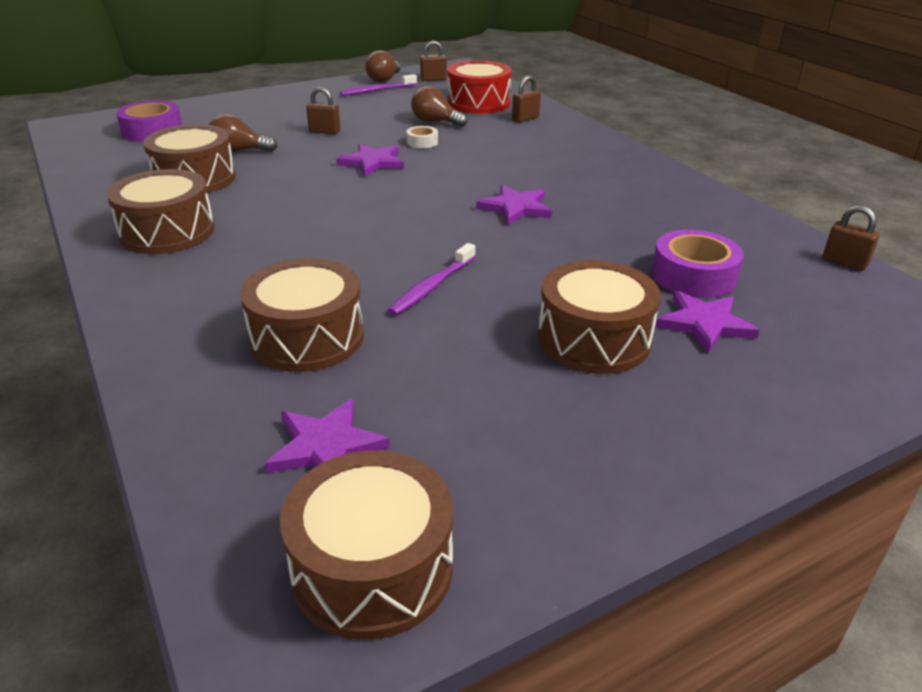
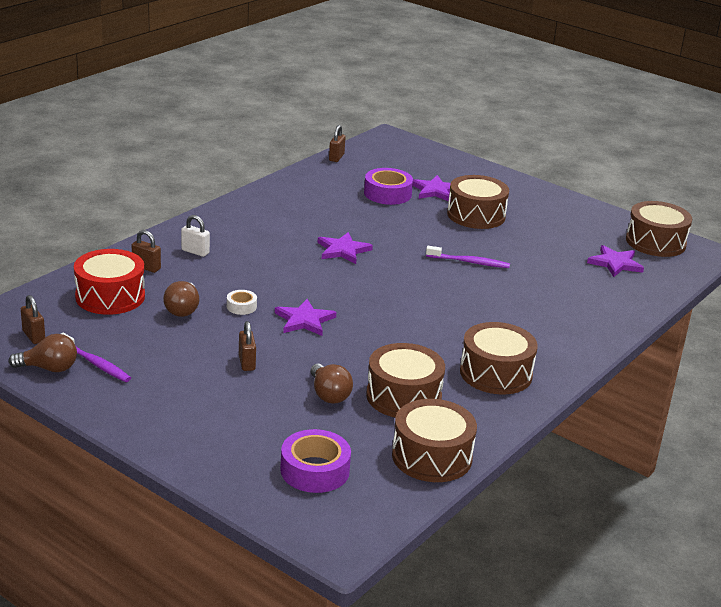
camera: 115 degrees left, 5 degrees down
brown drum [240,258,364,372] -> brown drum moved to [392,399,477,482]
none -> white padlock [181,215,210,257]

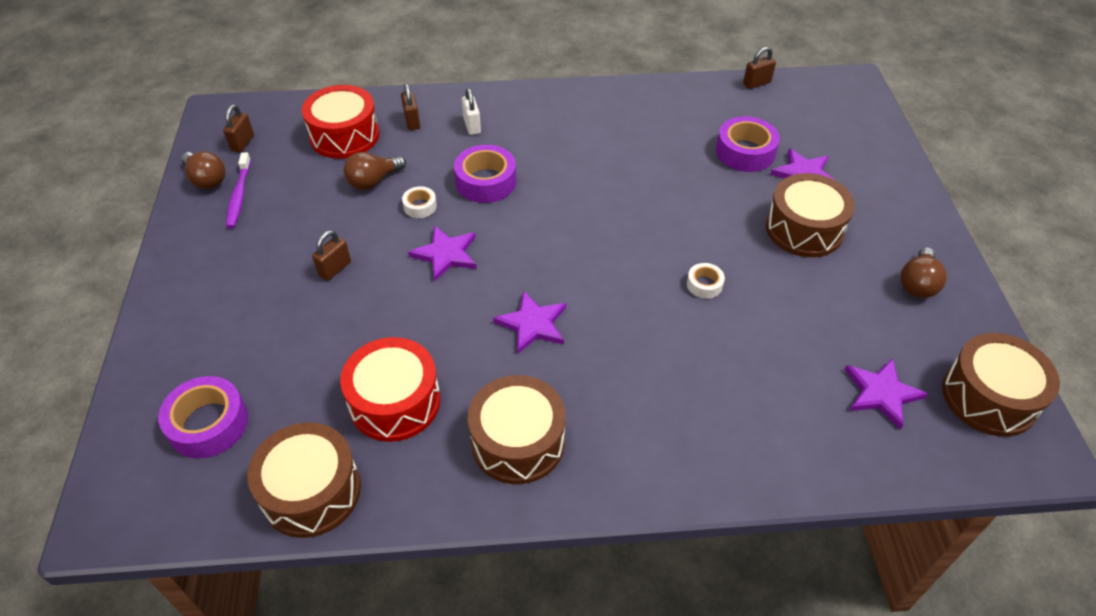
camera: 50 degrees right, 20 degrees up
brown light bulb [311,364,353,403] -> brown light bulb moved to [901,247,947,298]
purple star [318,232,373,264] -> purple star moved to [493,290,566,354]
brown drum [366,343,445,418] -> red drum [340,337,440,442]
purple toothbrush [426,246,510,268] -> white tape [687,263,725,299]
none -> purple tape [454,145,516,203]

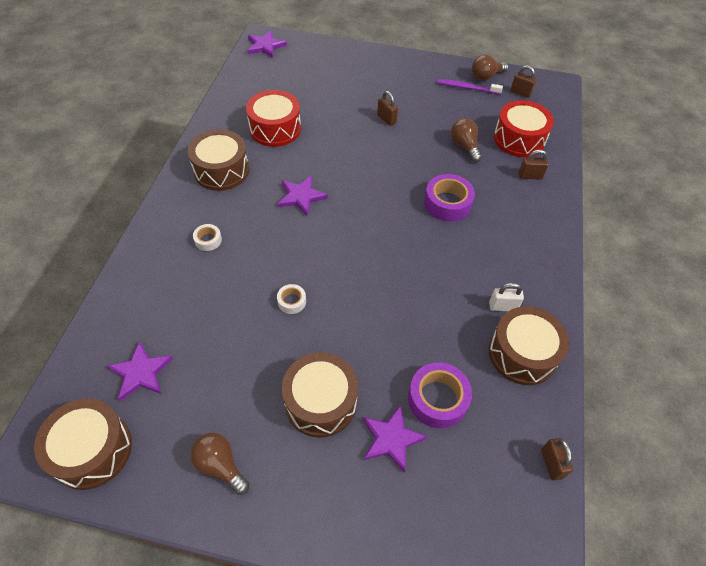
camera: 105 degrees right, 5 degrees up
purple tape [158,376,248,458] -> none
brown drum [247,422,361,538] -> brown drum moved to [489,306,569,385]
white tape [402,186,437,218] -> white tape moved to [193,224,222,251]
purple star [408,225,477,282] -> purple star moved to [248,30,287,58]
white padlock [462,88,481,135] -> white padlock moved to [489,283,524,311]

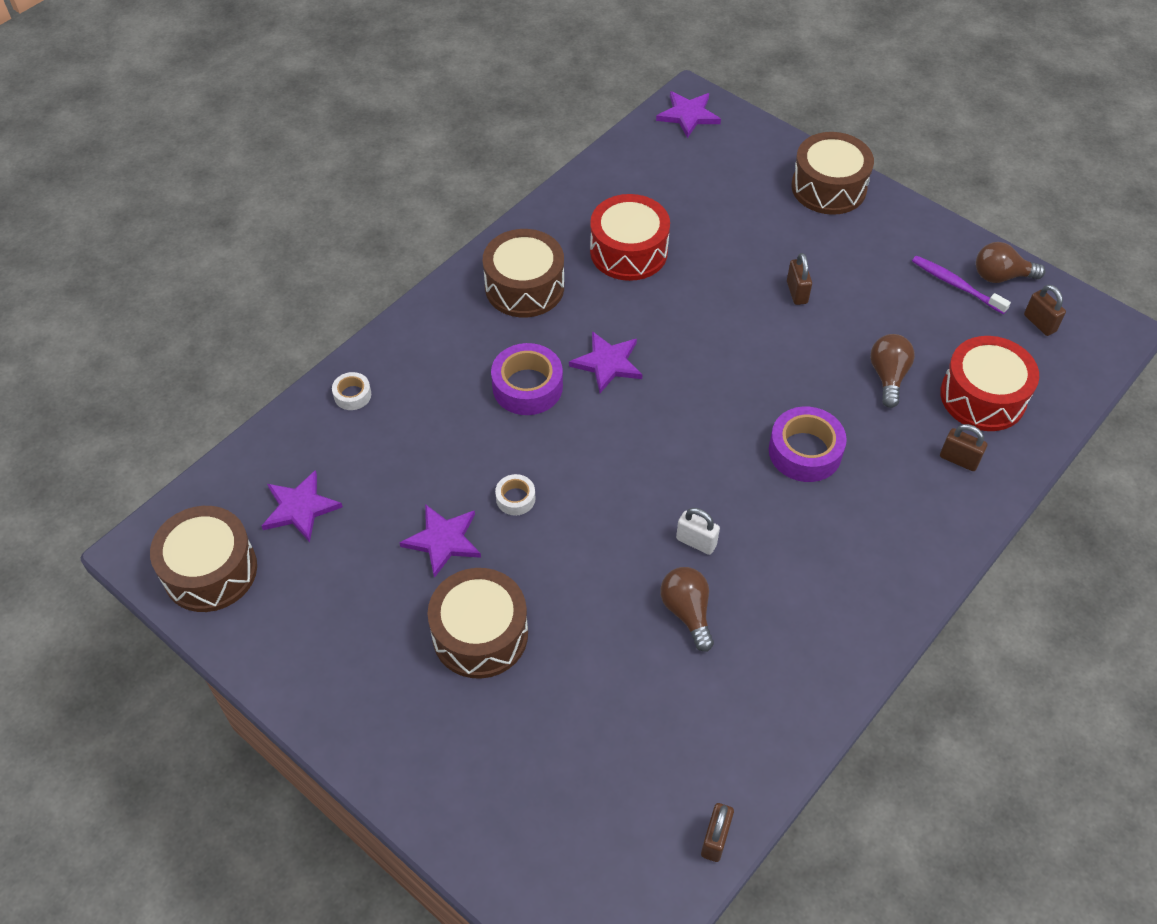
camera: 30 degrees right, 0 degrees up
brown light bulb [190,432,249,495] -> brown light bulb moved to [660,567,714,652]
white tape [193,224,222,251] -> white tape moved to [332,372,371,410]
purple star [362,405,427,473] -> purple star moved to [399,504,481,578]
purple tape [408,363,472,428] -> purple tape moved to [491,343,563,415]
white padlock [489,283,524,311] -> white padlock moved to [676,508,720,555]
brown drum [489,306,569,385] -> brown drum moved to [791,132,874,215]

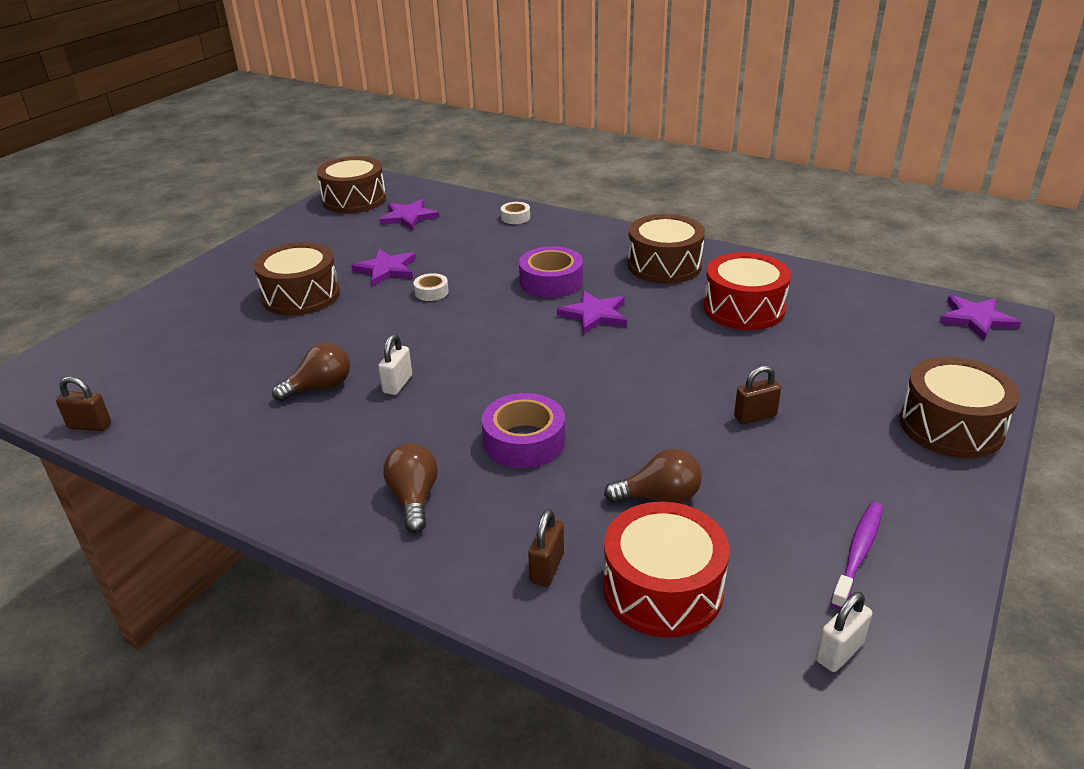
camera: 80 degrees right, 20 degrees down
brown light bulb [976,242,1045,283] -> brown light bulb moved to [383,443,438,533]
brown padlock [1024,285,1066,336] -> white padlock [816,592,872,672]

